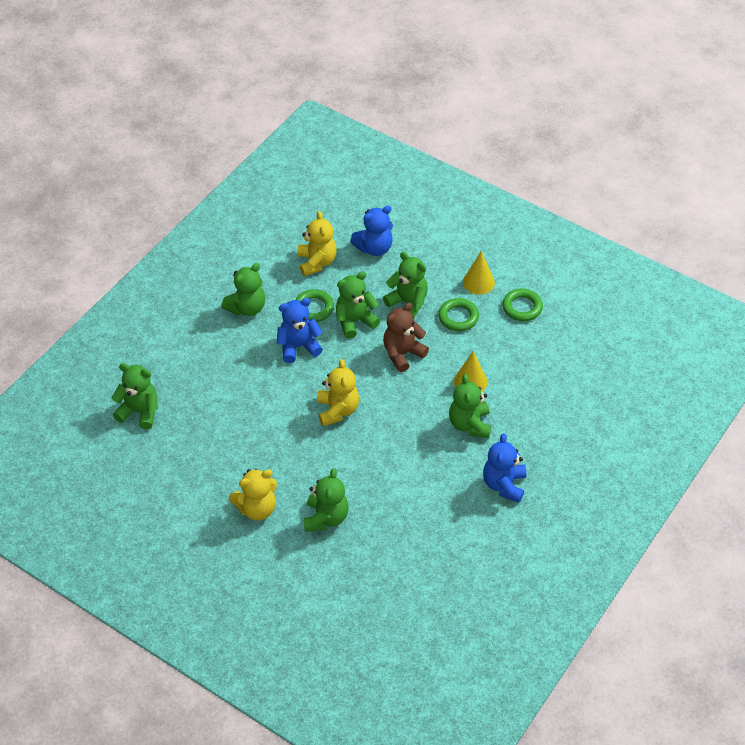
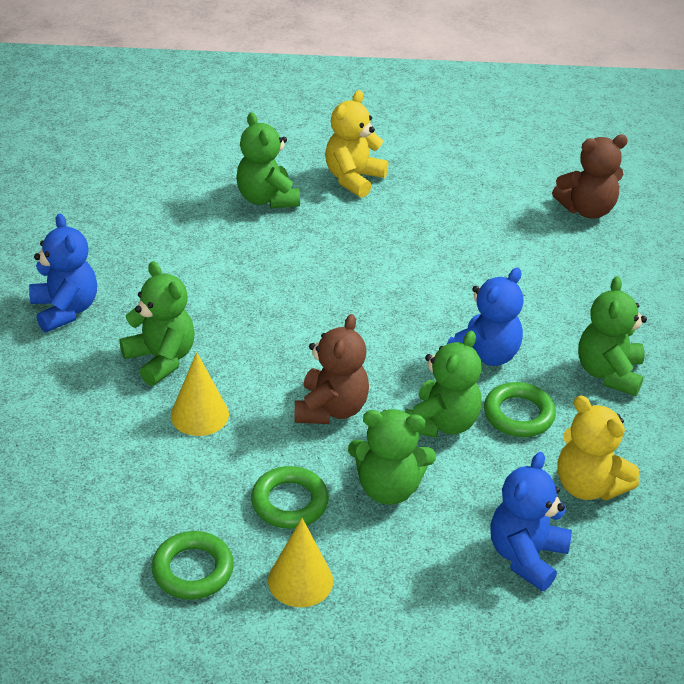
camera: 145 degrees right, 10 degrees down
green teddy bear [112,363,158,429] -> brown teddy bear [552,135,628,219]
yellow teddy bear [317,359,359,426] -> none

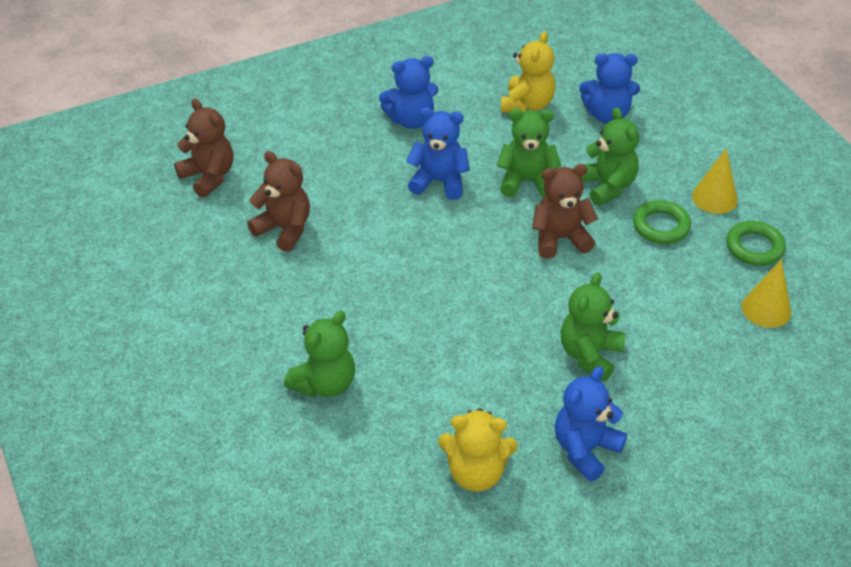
camera: 115 degrees left, 5 degrees up
yellow cone [171,352,229,436] -> yellow cone moved to [742,259,791,328]
yellow teddy bear [325,90,388,198] -> yellow teddy bear moved to [438,408,518,492]
green ring [484,382,556,437] -> none
green teddy bear [578,276,647,396] -> blue teddy bear [379,56,438,129]
none -> brown teddy bear [247,151,310,252]

